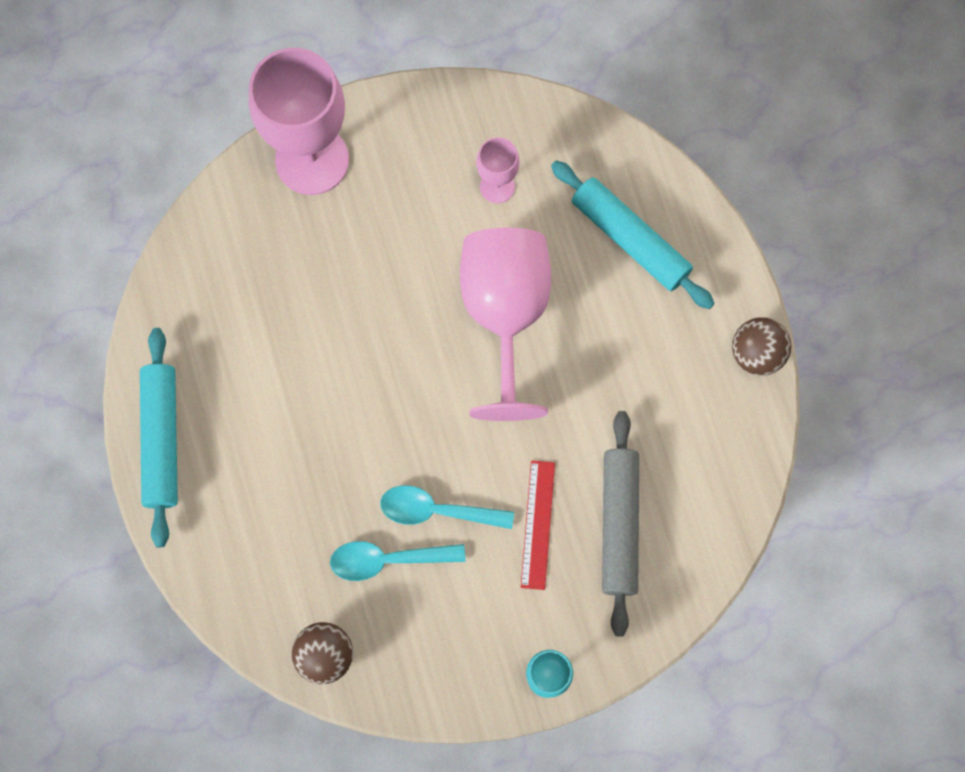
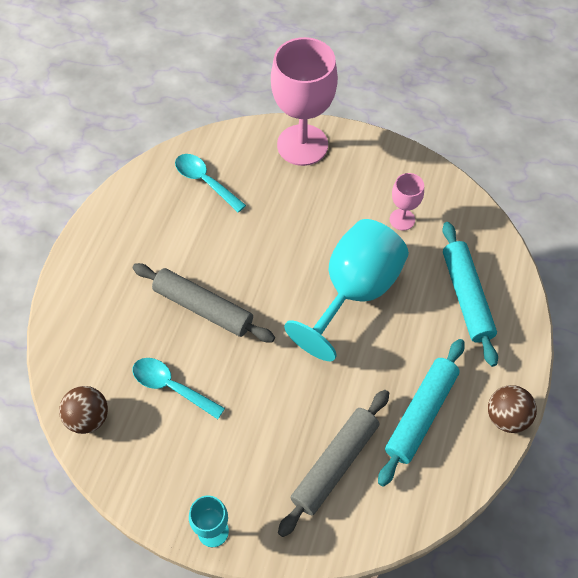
camera: 35 degrees right, 15 degrees down
turquoise rolling pin [140,328,178,547] -> turquoise rolling pin moved to [378,339,465,487]
turquoise spoon [380,485,514,529] -> turquoise spoon moved to [175,154,246,213]
pink goblet [460,228,551,421] -> turquoise goblet [284,219,409,361]
red ruler [521,460,555,590] -> none
none -> grey rolling pin [133,263,275,343]

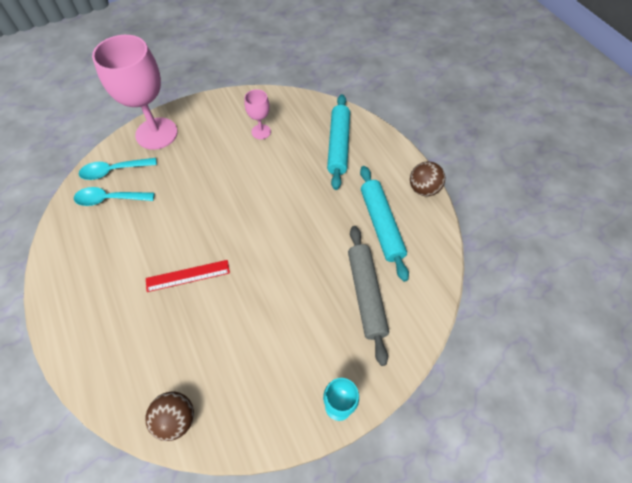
camera: 45 degrees left, 0 degrees up
grey rolling pin [133,263,275,343] -> red ruler [146,260,230,292]
turquoise spoon [133,358,225,419] -> turquoise spoon moved to [79,158,157,180]
turquoise goblet [284,219,409,361] -> none
turquoise rolling pin [442,222,498,367] -> turquoise rolling pin turned 60 degrees clockwise [327,94,350,190]

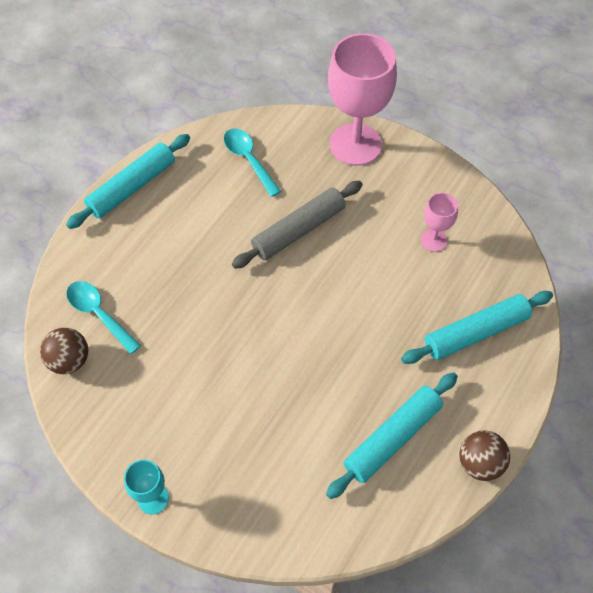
camera: 60 degrees right, 0 degrees up
turquoise spoon [79,158,157,180] -> turquoise spoon moved to [67,281,141,354]
red ruler [146,260,230,292] -> none
grey rolling pin [348,226,389,366] -> grey rolling pin moved to [232,181,362,269]
none -> turquoise rolling pin [66,134,190,229]

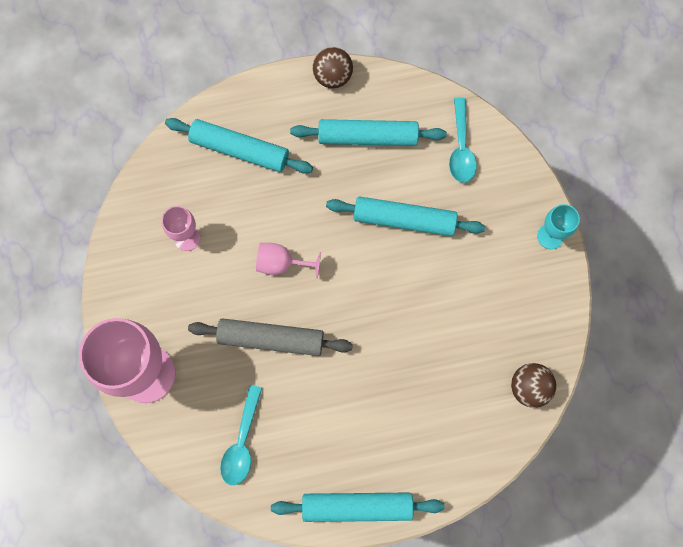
camera: 135 degrees left, 15 degrees up
turquoise spoon [67,281,141,354] -> turquoise spoon moved to [449,97,477,183]
none -> pink goblet [256,243,321,279]
none -> turquoise rolling pin [326,196,485,236]

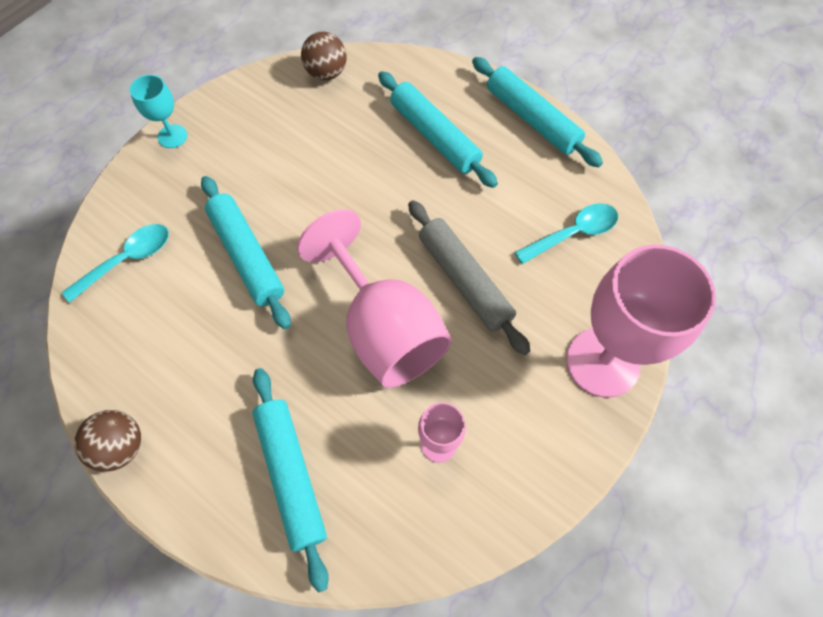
camera: 130 degrees left, 10 degrees down
pink goblet [256,243,321,279] -> pink goblet [297,209,452,388], size x2.11
turquoise rolling pin [290,119,447,146] -> turquoise rolling pin moved to [378,71,498,188]

